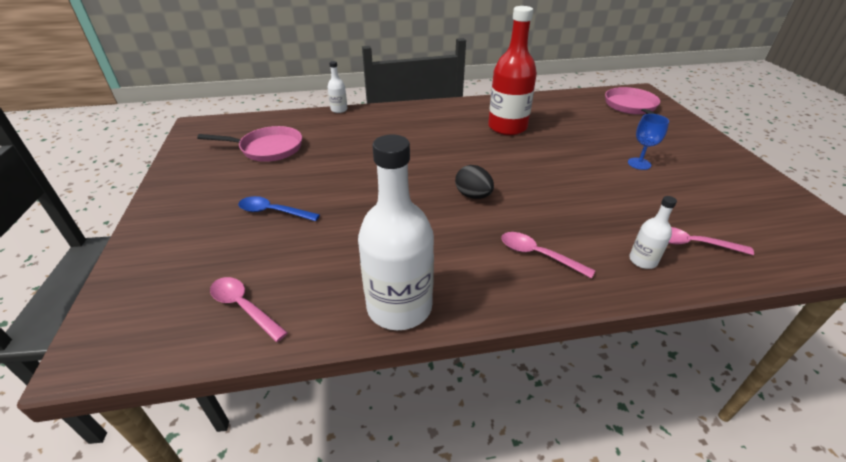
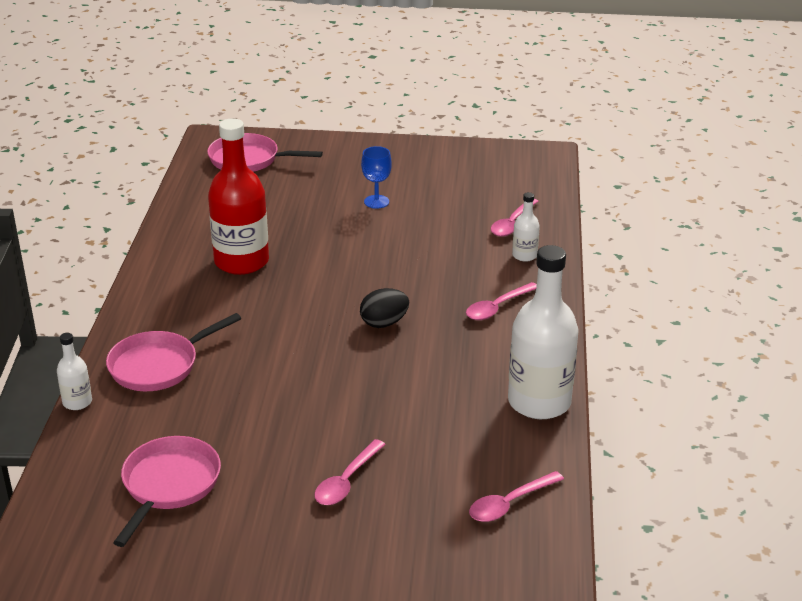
camera: 75 degrees left, 5 degrees down
blue spoon [238,196,320,221] -> pink spoon [314,439,386,505]
none -> pink pan [106,313,241,391]

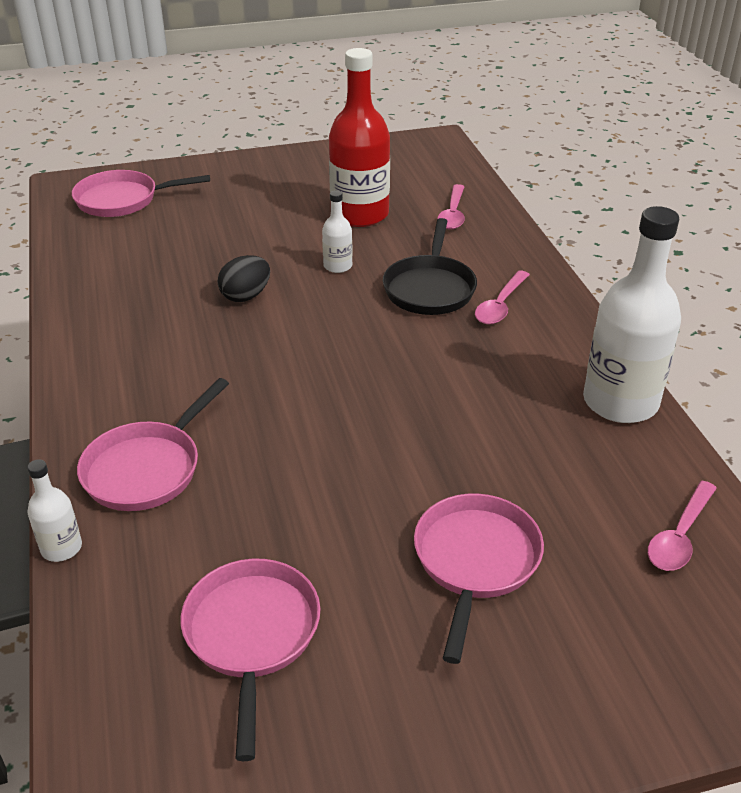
camera: 20 degrees left, 5 degrees up
red bottle [208,118,269,275] -> red bottle moved to [329,48,390,227]
pink spoon [314,439,386,505] -> pink pan [414,494,544,664]
black egg [360,288,409,328] -> black egg moved to [218,255,270,302]
blue goblet [361,146,392,209] -> none
white bottle [512,192,540,262] -> white bottle moved to [322,190,353,273]
none -> black pan [383,218,477,315]

